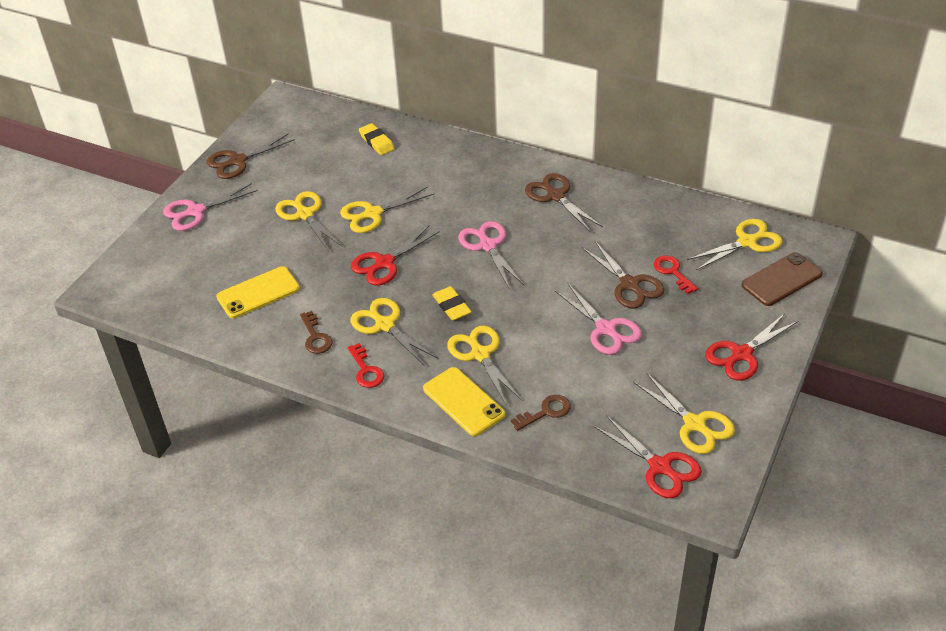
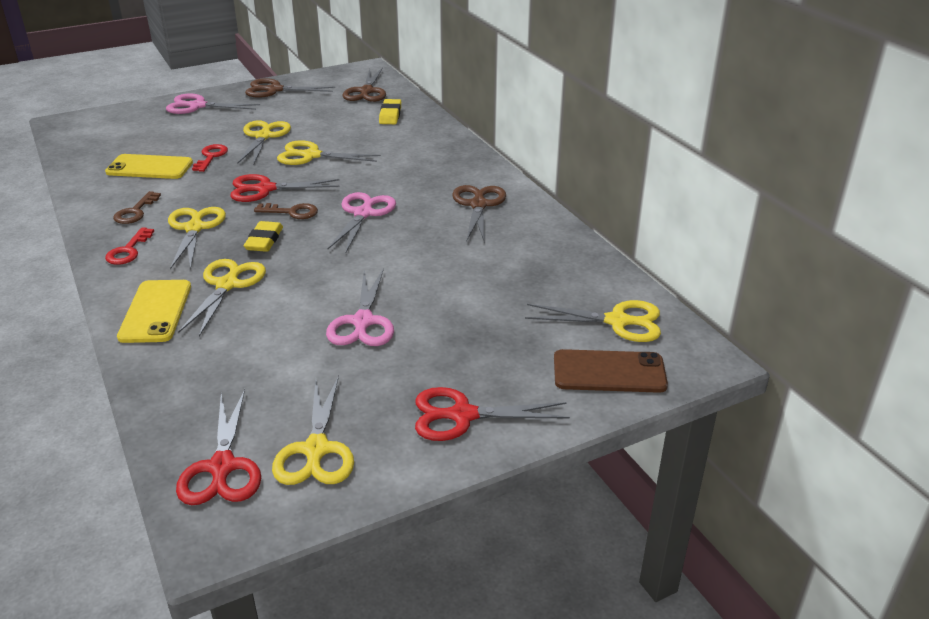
camera: 35 degrees right, 10 degrees down
brown key [511,395,571,431] -> brown key moved to [254,203,318,219]
brown scissors [582,240,664,309] -> brown scissors moved to [342,67,386,102]
red key [654,255,698,294] -> red key moved to [192,144,228,172]

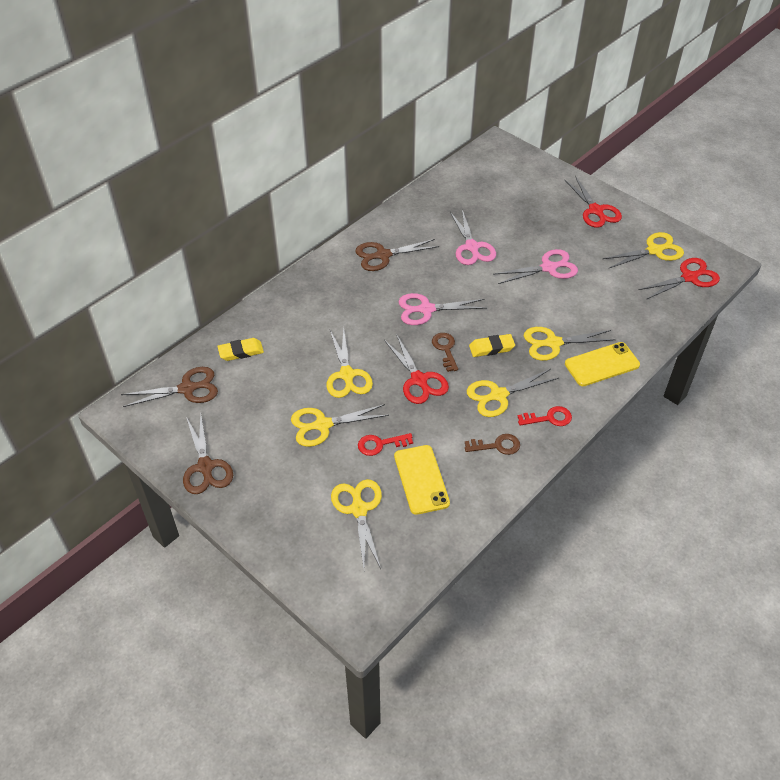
camera: 110 degrees left, 15 degrees up
pink scissors [166,94,260,114] -> pink scissors moved to [450,210,496,265]
yellow scissors [525,300,661,342] -> yellow scissors moved to [331,479,382,569]
brown phone [554,349,668,393] -> none

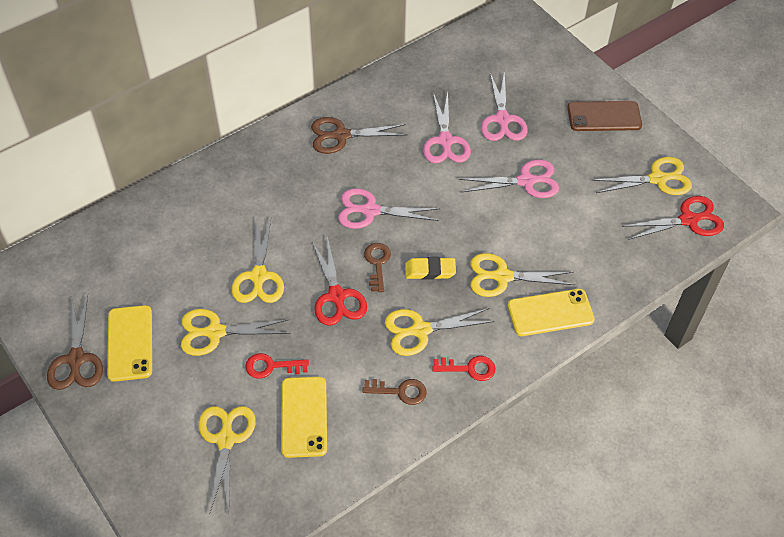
camera: 10 degrees right, 5 degrees up
brown scissors [121,367,218,407] -> none
yellow eraser [217,338,264,361] -> none
red scissors [564,176,622,228] -> brown phone [567,101,642,131]
none -> yellow phone [107,305,152,382]
none -> pink scissors [481,71,528,141]

